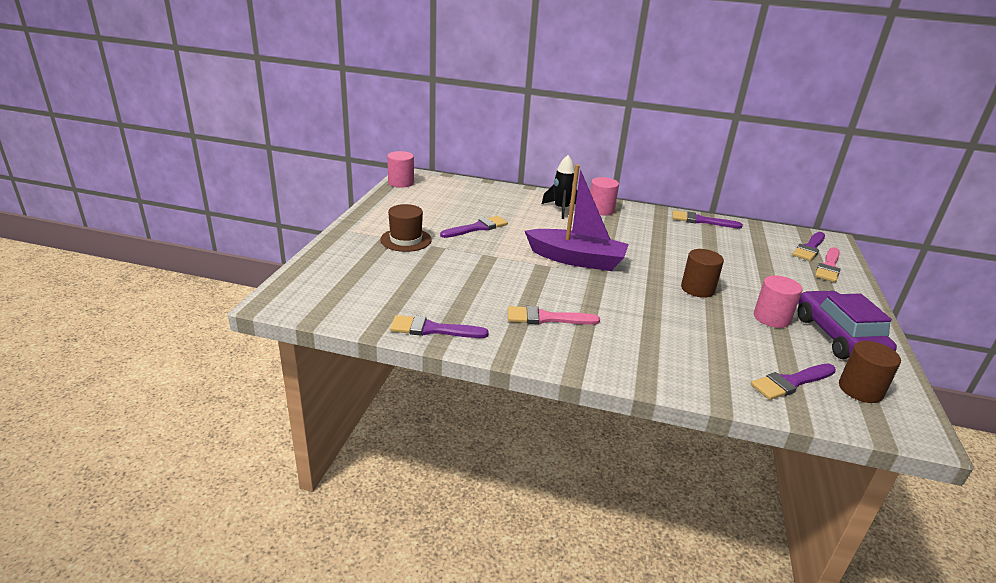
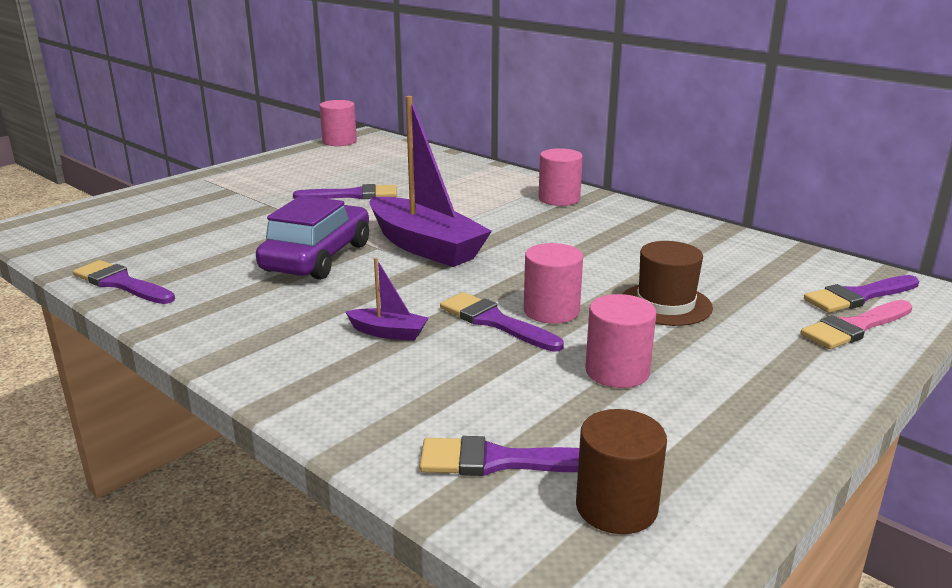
camera: 30 degrees right, 5 degrees down
brown hat [380,204,432,252] -> brown hat moved to [622,241,713,326]
pink brush [508,306,600,325] -> none
black rocket [542,155,577,219] -> none
purple brush [672,210,743,228] -> purple brush moved to [440,292,564,352]
brown cylinder [681,249,724,298] -> pink cylinder [524,243,583,324]
purple car [798,290,897,359] -> purple car moved to [256,195,369,280]
none -> purple boat [345,258,428,341]

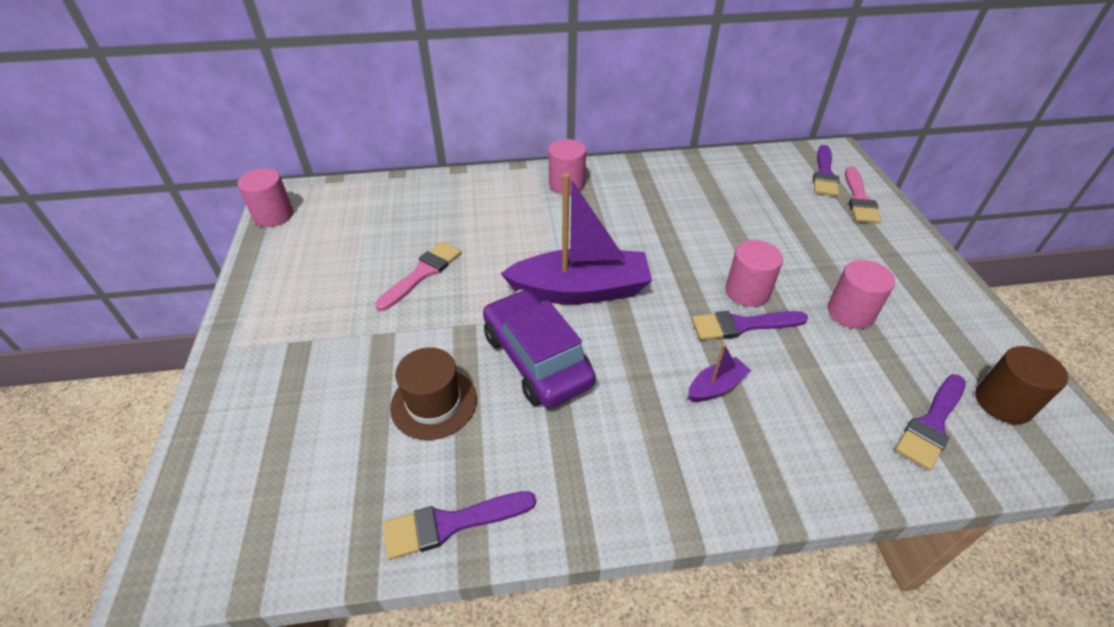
camera: 50 degrees left, 20 degrees up
purple brush [293,184,397,199] -> pink brush [375,241,462,311]
brown hat [622,241,713,326] -> brown hat moved to [390,347,477,440]

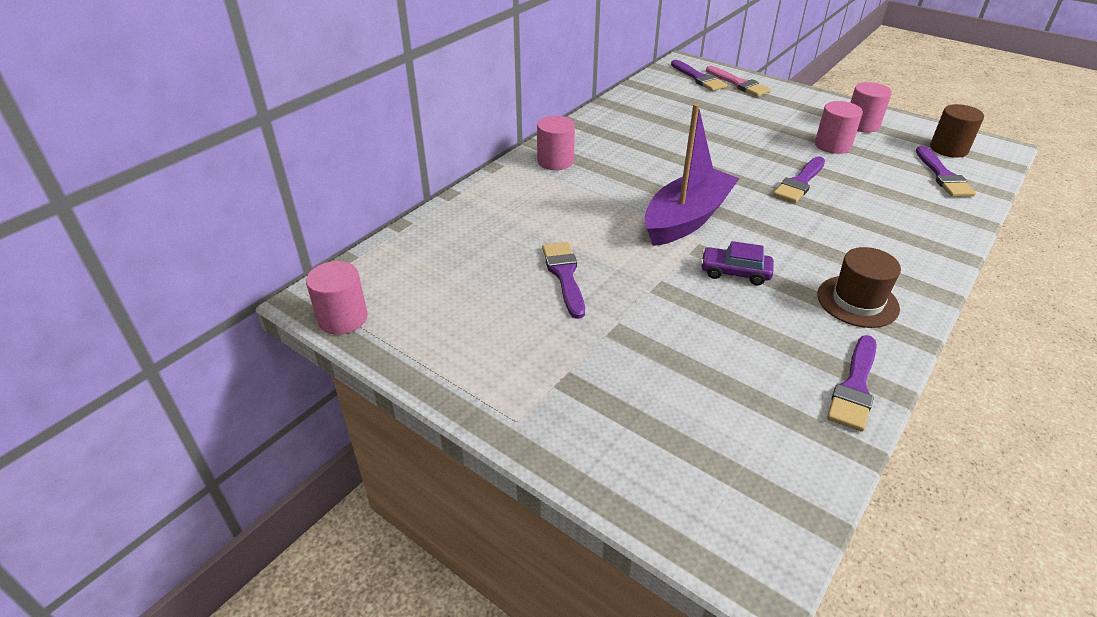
camera: 45 degrees left, 5 degrees down
pink brush [375,241,462,311] -> purple brush [542,242,585,319]
brown hat [390,347,477,440] -> brown hat moved to [817,247,901,328]
purple car [483,289,596,408] -> purple car [701,241,774,285], size x0.55
purple boat [688,344,751,402] -> none
pink cylinder [725,240,783,307] -> pink cylinder moved to [850,82,892,132]

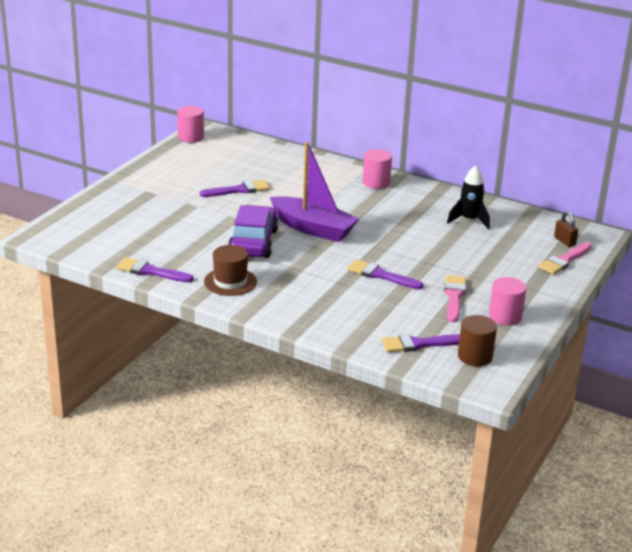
camera: 80 degrees right, 10 degrees down
purple brush [671,60,727,91] -> brown padlock [554,211,578,247]
purple car [701,241,774,285] -> purple car [228,205,279,258], size x1.82
pink cylinder [815,101,863,154] -> pink brush [444,275,466,322]
none -> black rocket [447,165,490,229]

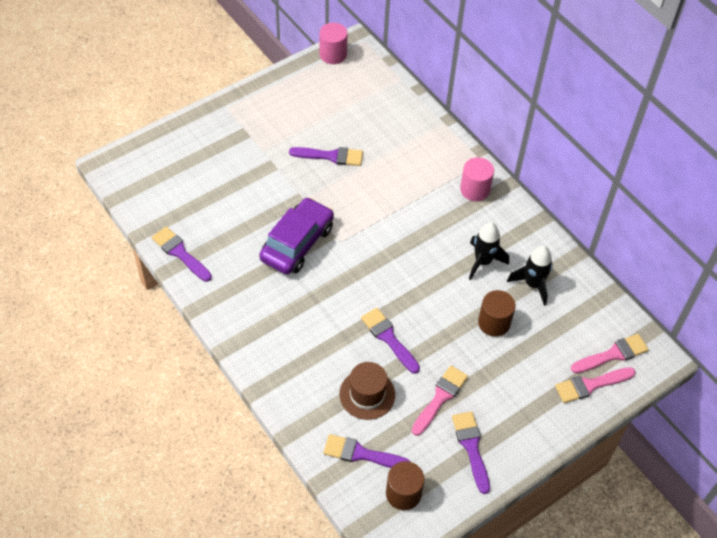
camera: 25 degrees right, 25 degrees up
brown hat [204,245,257,296] -> brown hat moved to [339,362,395,420]
purple boat [270,142,359,242] -> none
pink cylinder [489,277,526,326] -> purple brush [452,411,490,494]
brown padlock [554,211,578,247] -> pink brush [571,334,649,373]
none -> black rocket [469,222,509,280]
none -> brown cylinder [478,290,516,337]

